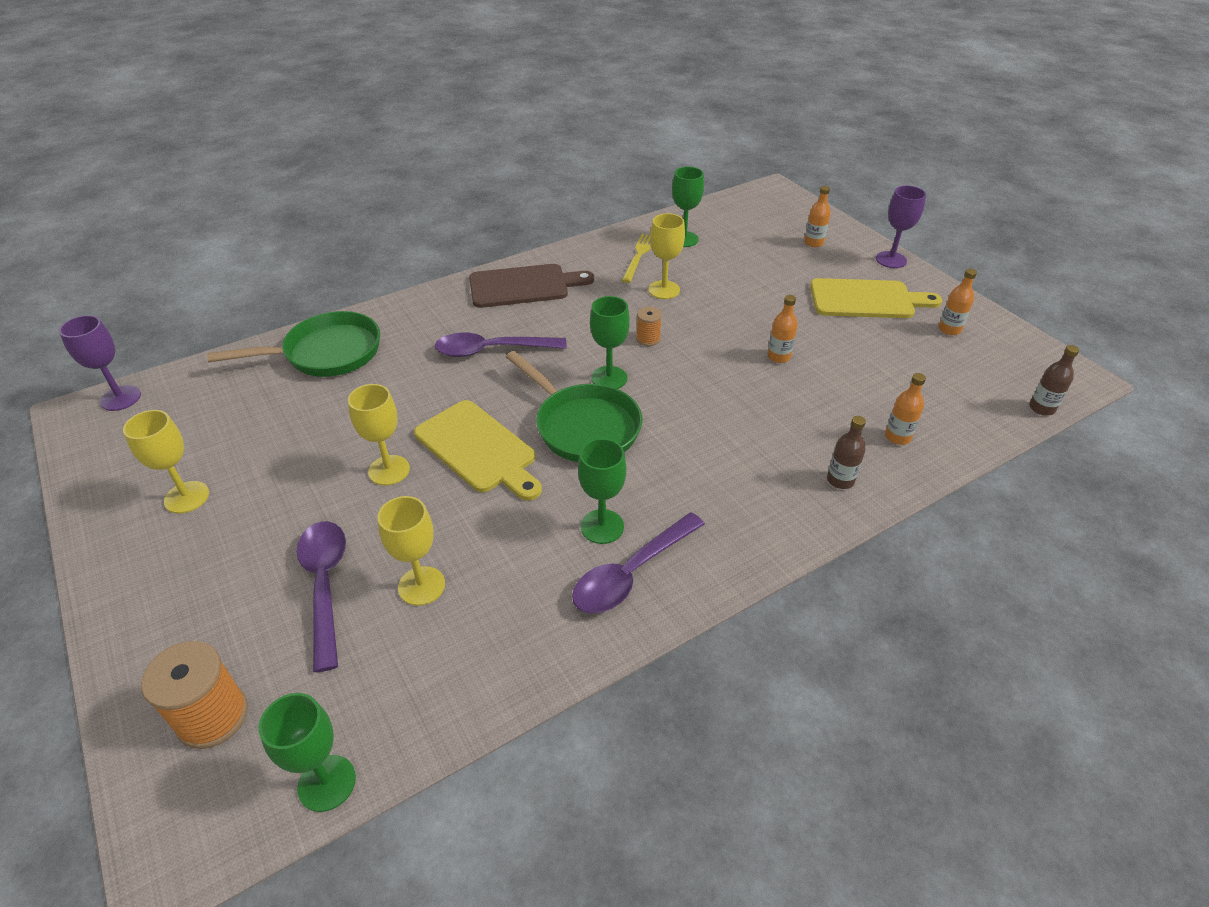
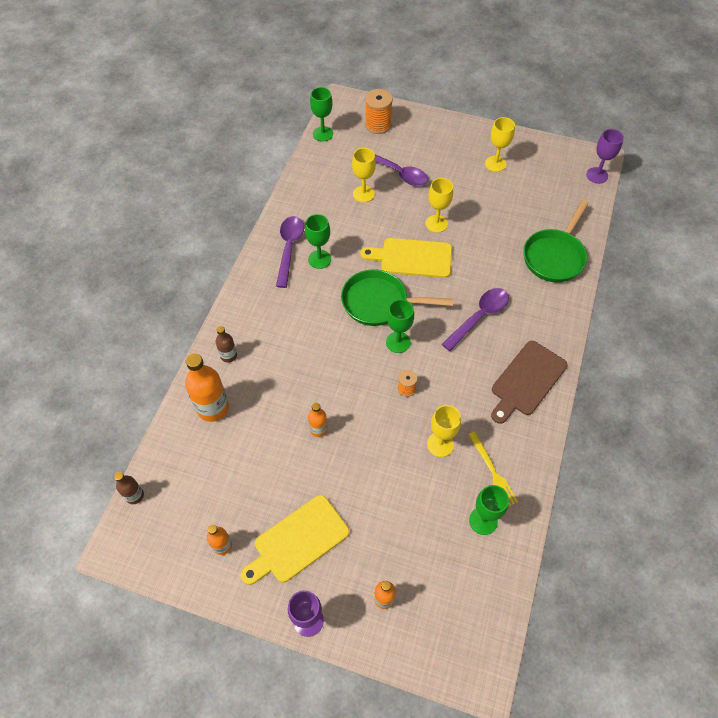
camera: 140 degrees right, 15 degrees up
orange bottle [885,373,926,445] -> orange bottle [185,353,229,422], size x1.86

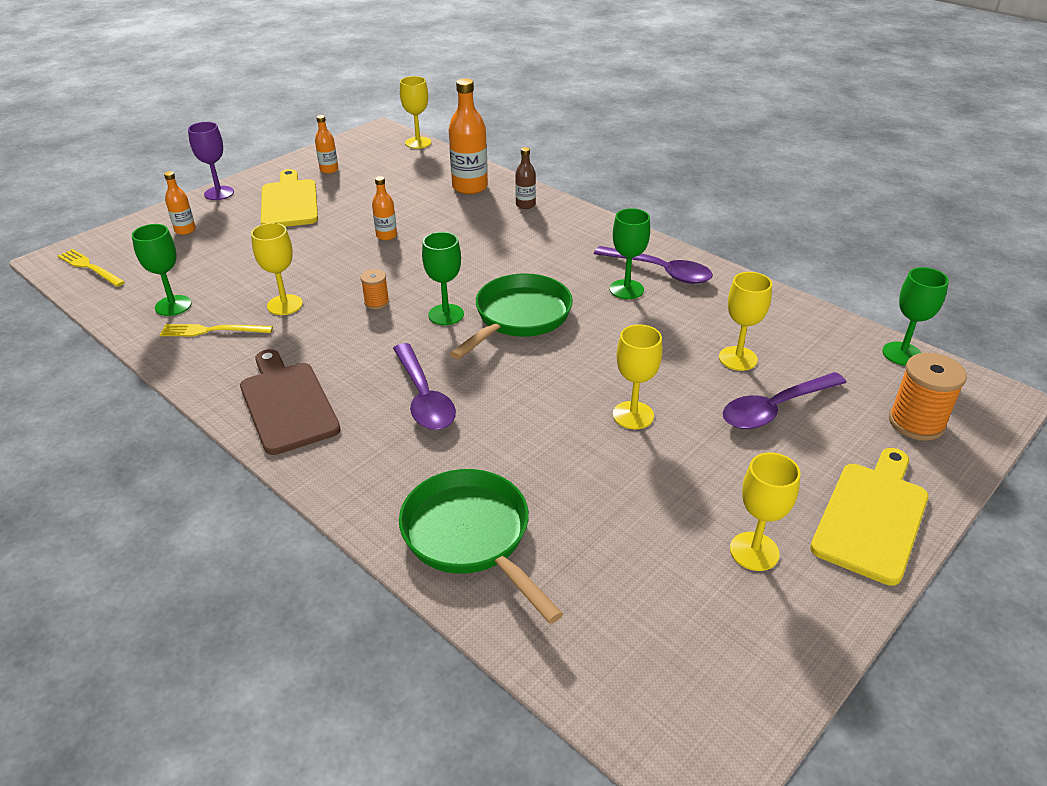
camera: 115 degrees right, 20 degrees down
brown bottle [114,472,144,504] -> yellow goblet [400,76,432,149]
yellow cutting board [361,238,452,278] -> yellow cutting board moved to [810,448,929,586]
purple goblet [586,129,624,184] -> none
none -> yellow fork [58,249,125,287]

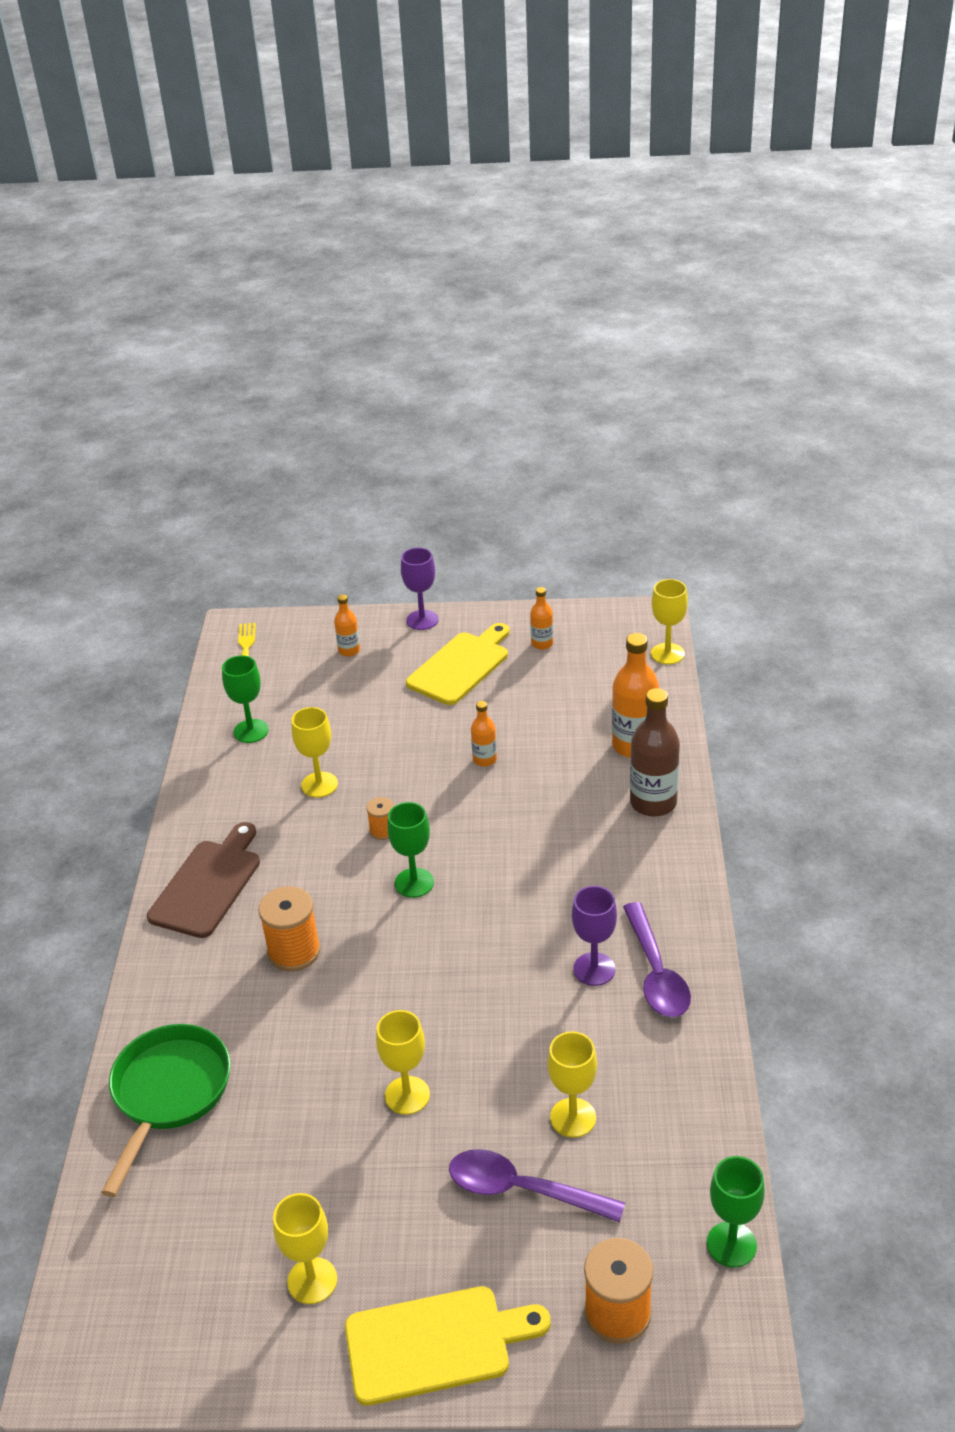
camera: 50 degrees right, 0 degrees up
yellow fork [160,324,273,336] -> none
purple spoon [393,343,456,430] -> orange spool [258,886,320,972]
green pan [450,273,573,359] -> none
brown bottle [515,147,536,209] -> brown bottle [630,688,680,817], size x1.86
green goblet [610,208,650,299] -> purple goblet [572,886,617,986]

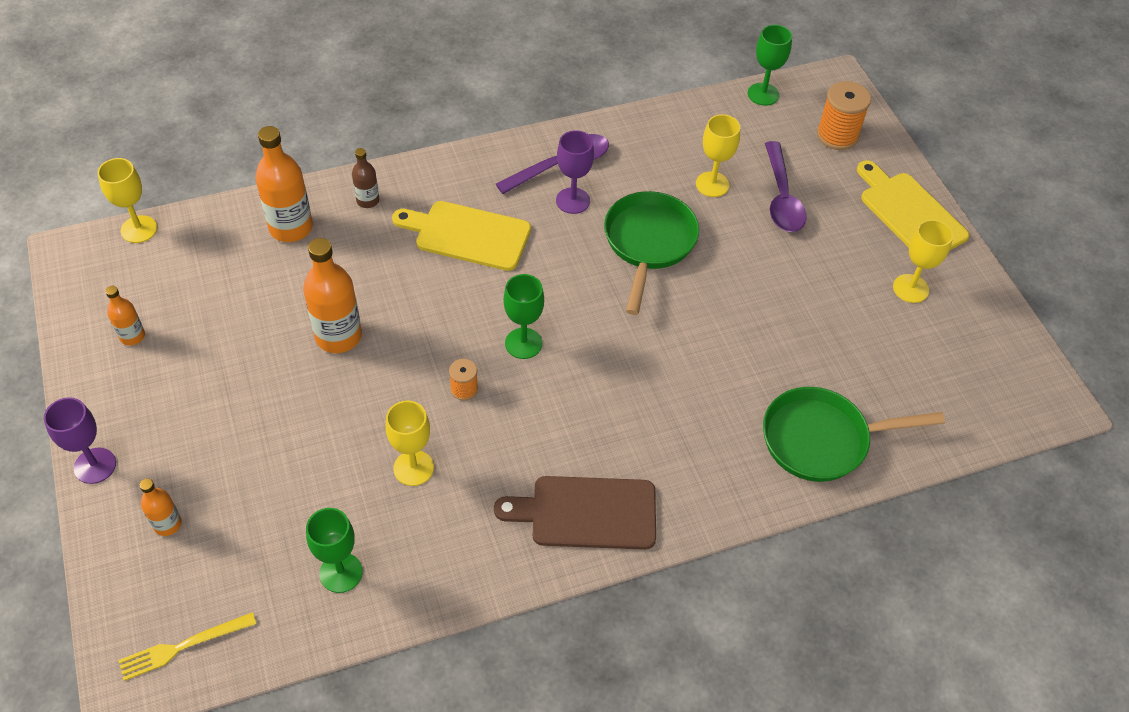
camera: 115 degrees left, 15 degrees up
orange spool [258,886,320,972] -> none
yellow goblet [376,1010,430,1115] -> none
yellow cutting board [406,623,509,705] -> yellow cutting board moved to [392,201,531,271]
orange bottle [471,701,497,767] -> orange bottle [303,238,362,353], size x1.86
brown bottle [630,688,680,817] -> brown bottle [352,148,379,208], size x0.54
none -> green pan [604,191,699,315]

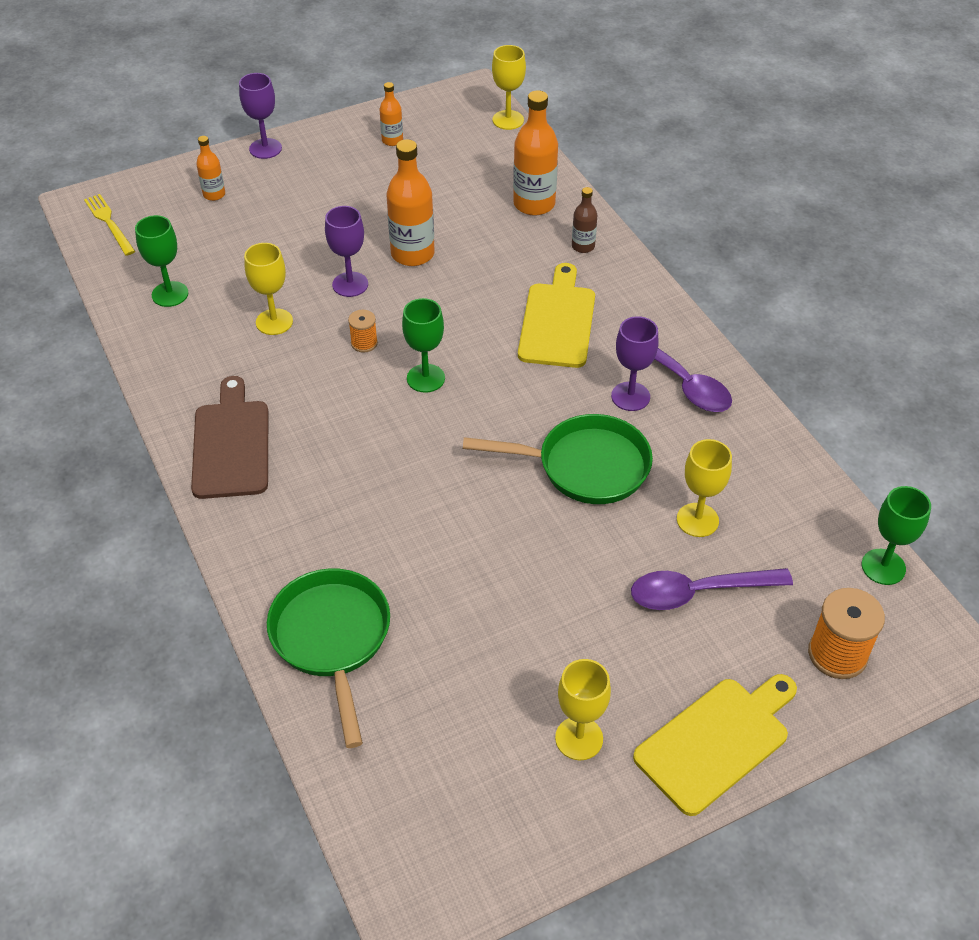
camera: 85 degrees right, 5 degrees down
none -> purple goblet [325,206,368,297]

